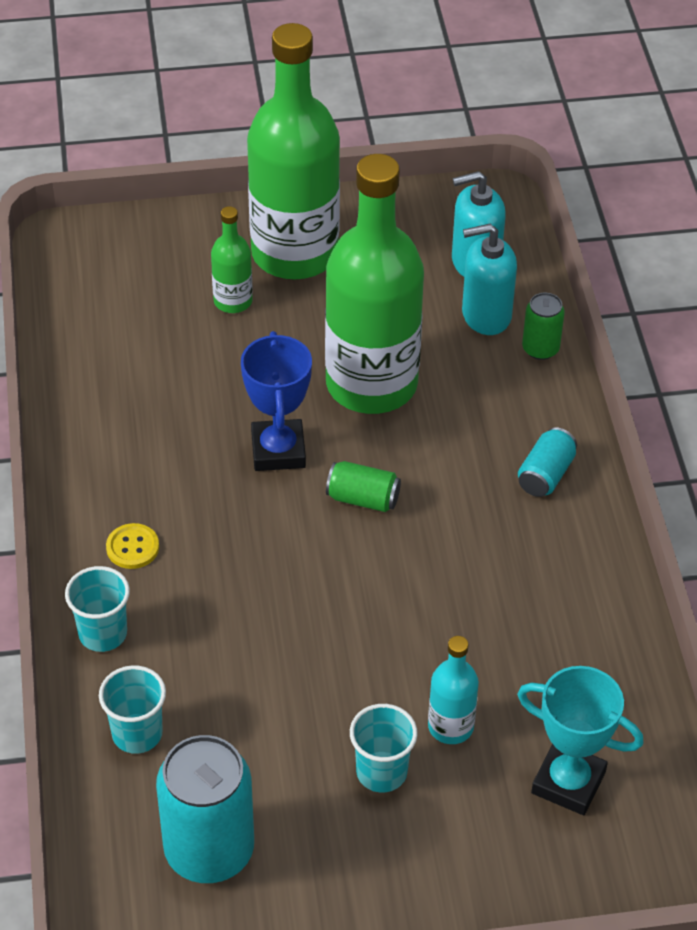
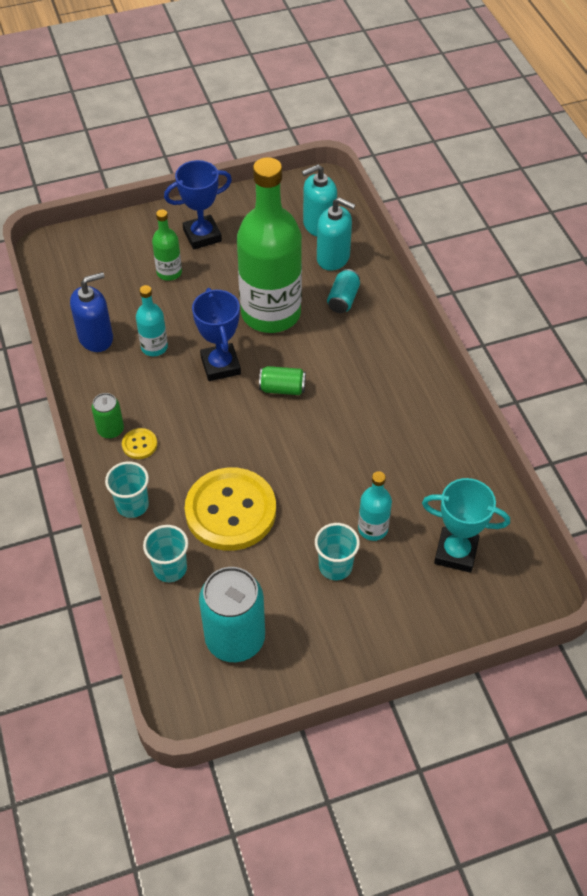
camera: 10 degrees left, 5 degrees up
green bottle [247,23,340,279] -> blue trophy [164,160,232,250]
turquoise soap dispenser [462,224,517,335] -> turquoise soap dispenser turned 135 degrees counterclockwise [317,197,355,271]
turquoise can [518,427,577,497] -> turquoise can moved to [327,269,360,313]
green can [522,293,565,360] -> green can moved to [91,393,124,439]
none -> blue soap dispenser [70,272,113,352]
none -> turquoise bottle [136,285,168,356]
none -> yellow button [185,467,276,551]

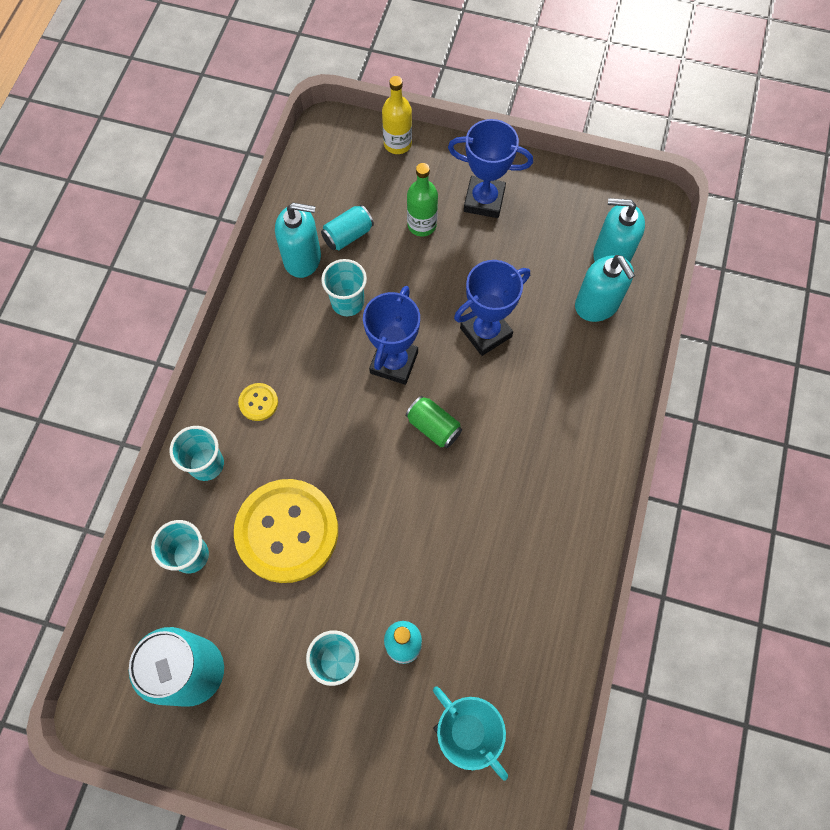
camera: 35 degrees right, 15 degrees up
blue soap dispenser [70,272,113,352] -> turquoise soap dispenser [275,203,321,278]
green can [91,393,124,439] -> none
turquoise bottle [136,285,168,356] -> turquoise cup [321,259,367,316]
green bottle [237,157,302,333] -> blue trophy [454,260,530,356]
turquoise can [327,269,360,313] -> turquoise can moved to [321,205,374,250]
none -> yellow bottle [382,76,412,154]

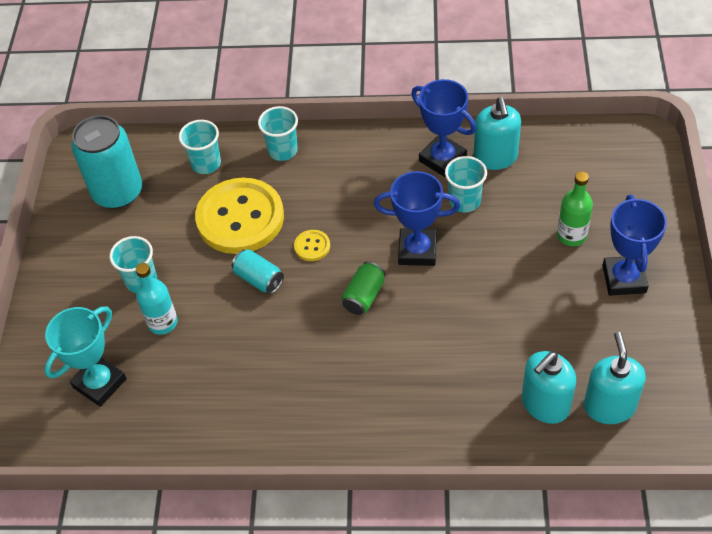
camera: 80 degrees right, 15 degrees down
yellow button [238,383,278,421] -> yellow button moved to [294,230,330,261]
turquoise can [321,205,374,250] -> turquoise can moved to [232,249,284,294]
yellow bottle [382,76,412,154] -> none
blue trophy [454,260,530,356] -> blue trophy moved to [411,79,476,177]

